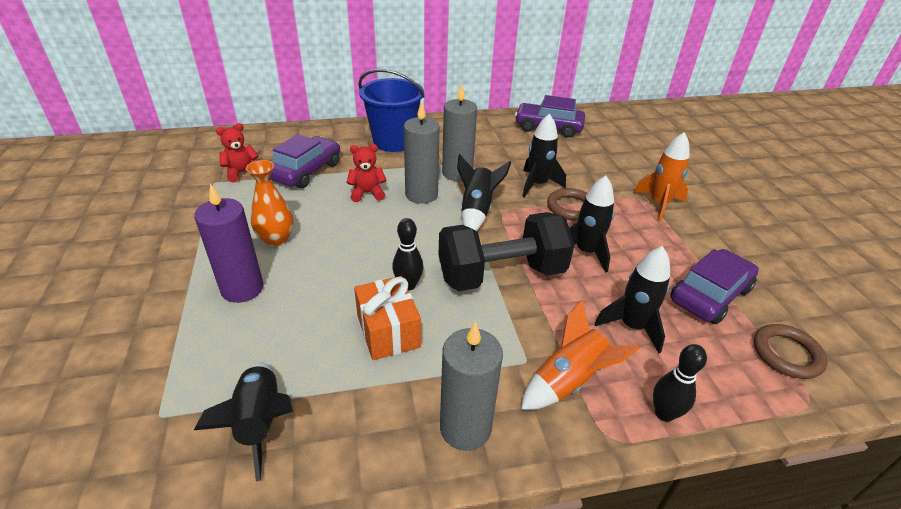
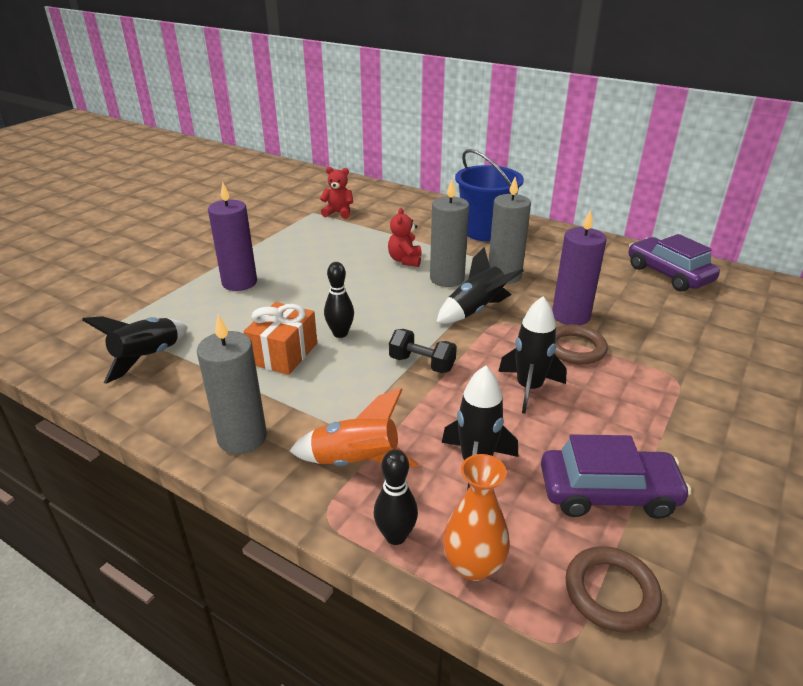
camera: 45 degrees right, 5 degrees down
orange vase [246,160,294,246] -> orange vase moved to [443,454,510,581]
purple car [270,134,340,188] -> none
red teddy bear [346,144,387,202] -> red teddy bear turned 120 degrees counterclockwise [388,208,421,267]
black dumbbell [439,212,574,291] -> black dumbbell [389,329,457,373], size x0.48
black rocket [522,113,566,197] -> purple candle [552,209,607,325]
orange rocket [634,132,690,221] -> none

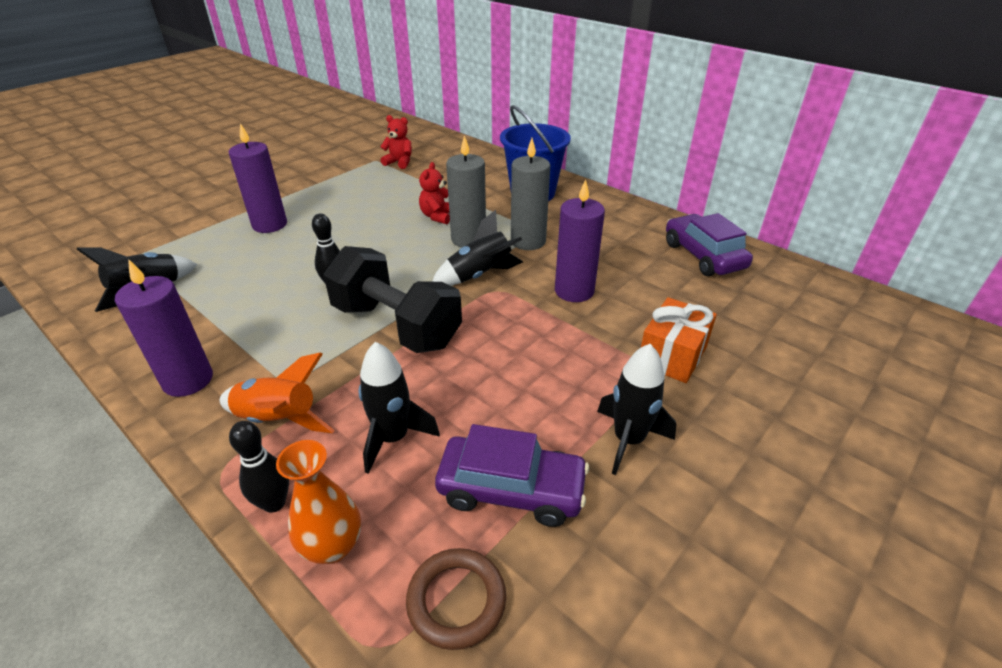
camera: 10 degrees right, 5 degrees up
grey candle [197,315,267,454] -> purple candle [115,259,213,397]
orange gift [243,302,317,375] -> orange gift moved to [641,297,717,383]
black dumbbell [389,329,457,373] -> black dumbbell [324,246,462,353], size x2.07
black rocket [498,296,567,414] -> black rocket moved to [597,344,677,475]
brown ring [554,325,608,365] -> none

